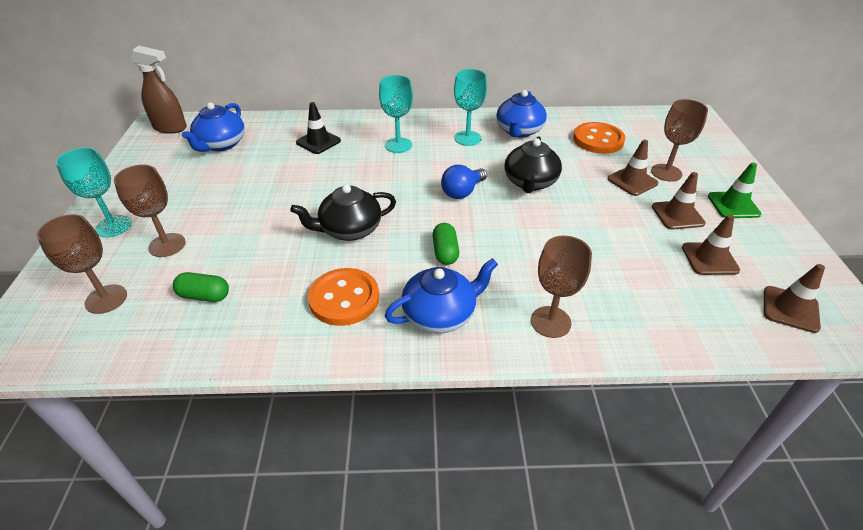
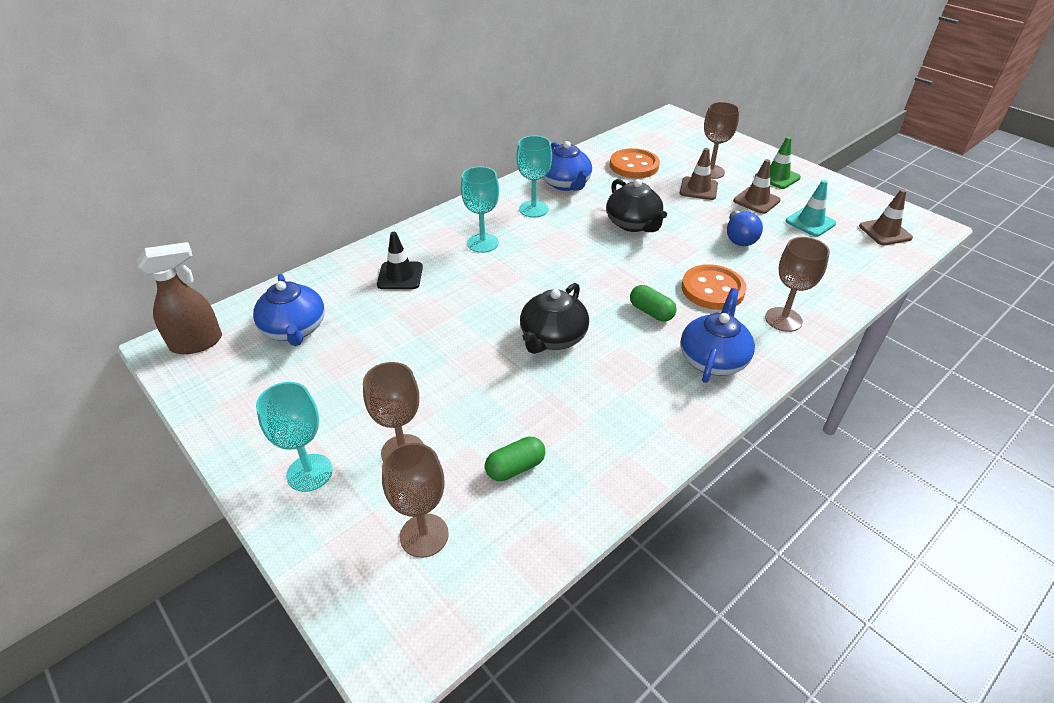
camera: 40 degrees left, 0 degrees up
orange button [308,268,379,326] -> orange button moved to [682,264,746,310]
blue light bulb [441,165,487,199] -> blue light bulb moved to [727,211,763,246]
brown traffic cone [682,214,740,275] -> turquoise traffic cone [786,180,836,237]

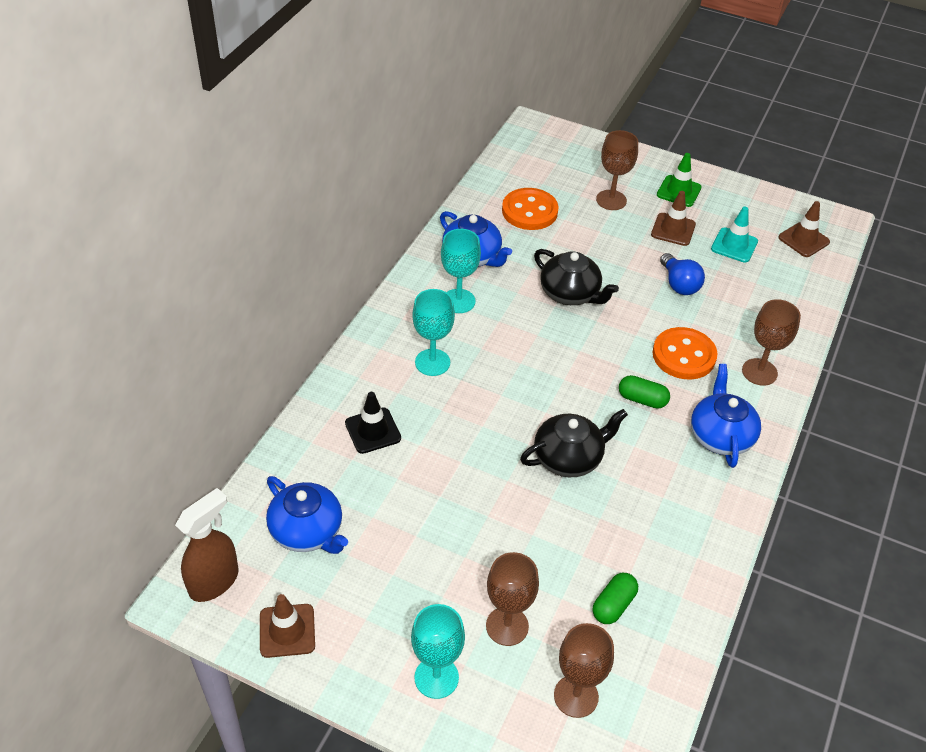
camera: 25 degrees left, 5 degrees up
black teapot [520,283,589,354] -> black teapot turned 120 degrees counterclockwise [520,409,628,477]
brown traffic cone [680,148,718,200] -> brown traffic cone moved to [260,594,315,658]

